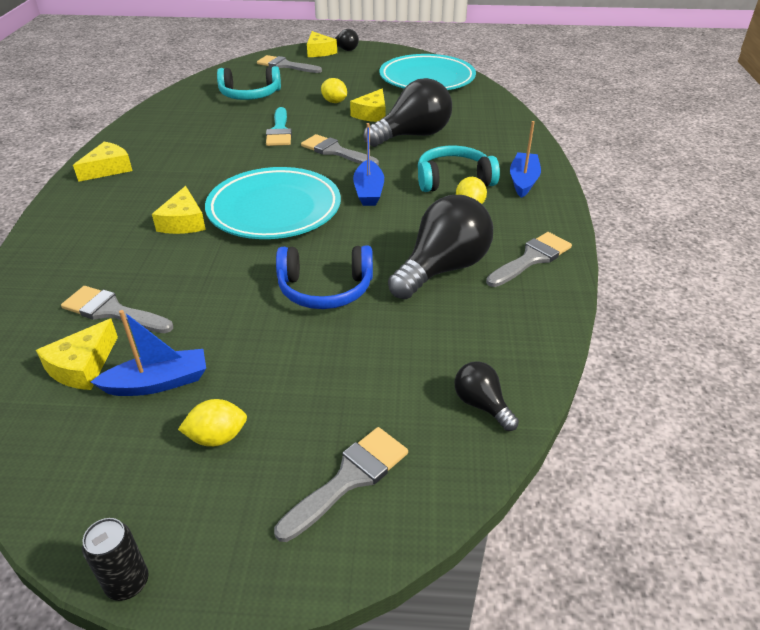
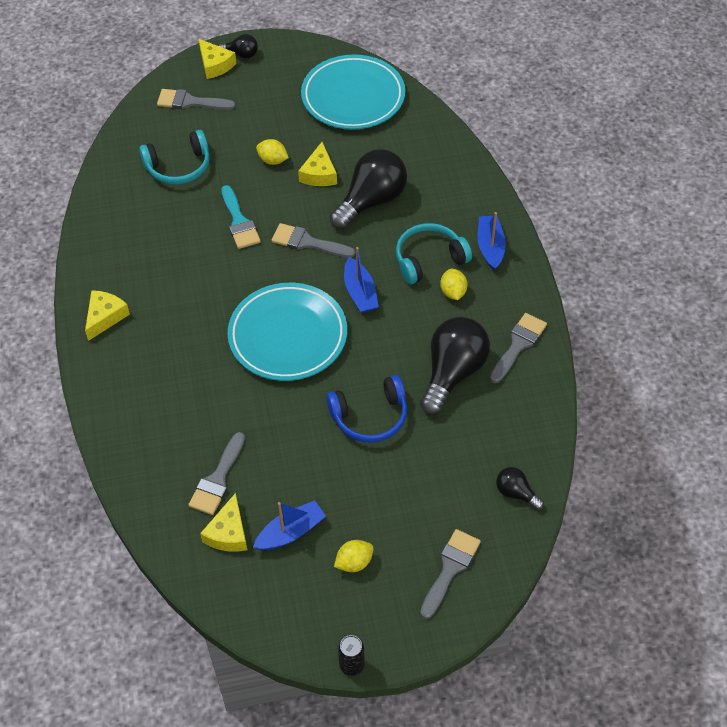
camera: 15 degrees left, 15 degrees up
grey brush [61,286,173,333] -> grey brush turned 75 degrees counterclockwise [188,432,245,515]
yellow cheese [152,186,206,234] -> none

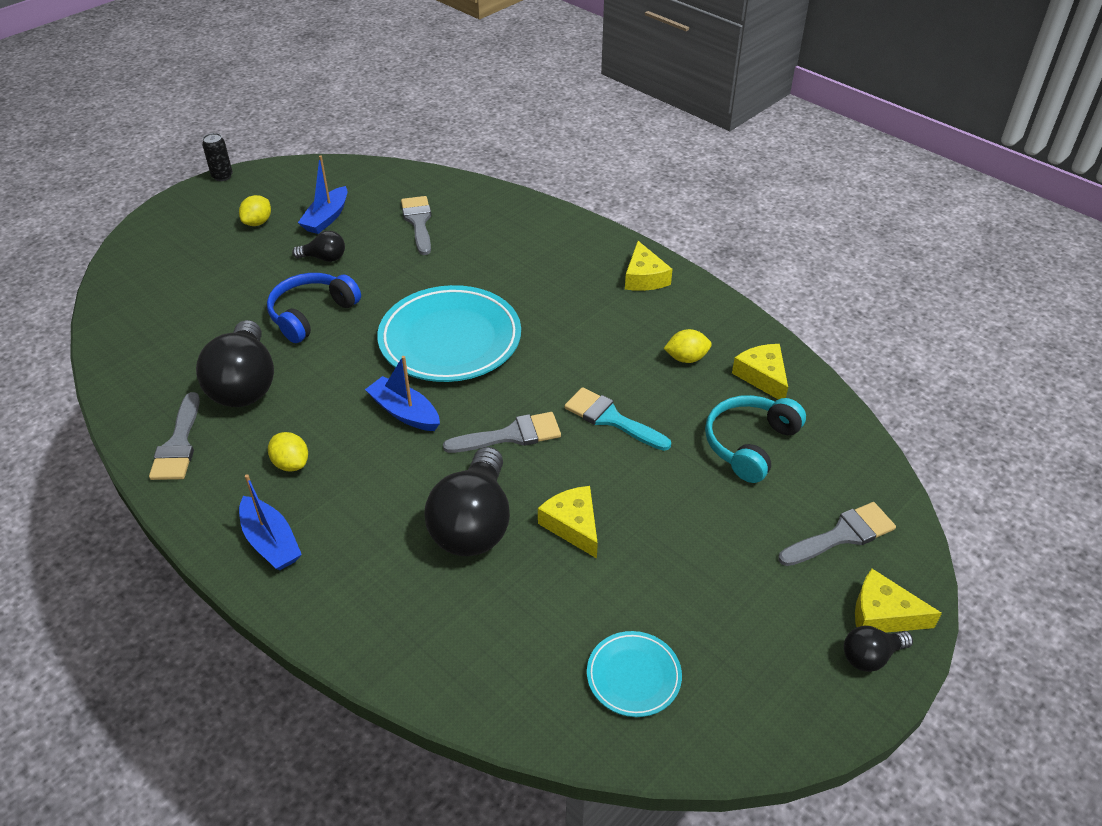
camera: 145 degrees right, 10 degrees down
yellow cheese [200,493,247,552] -> yellow cheese moved to [732,344,788,400]
yellow lemon [256,139,289,165] -> yellow lemon moved to [663,329,712,363]
turquoise plate [301,55,405,130] -> turquoise plate [587,631,682,717], size x0.49
turquoise headphones [396,223,472,284] -> none
grey brush [420,529,481,619] -> none
black light bulb [496,467,544,510] -> black light bulb moved to [292,231,345,262]

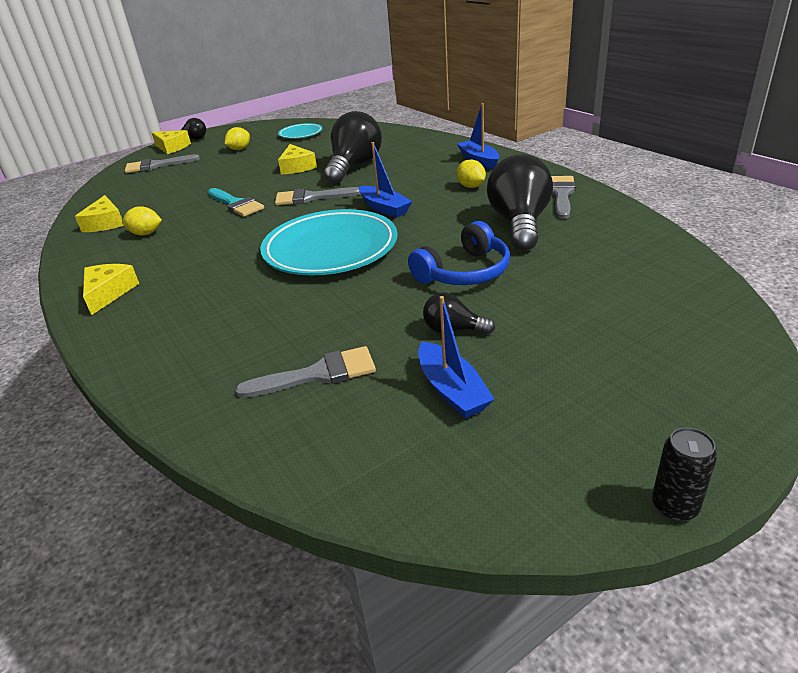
camera: 165 degrees left, 10 degrees down
yellow lemon [239,195,271,226] -> yellow lemon moved to [225,127,250,150]
blue boat [298,156,347,234] -> blue boat turned 120 degrees clockwise [418,296,494,418]
grey brush [401,196,431,255] -> grey brush turned 105 degrees counterclockwise [235,346,376,398]
turquoise headphones [705,395,806,483] -> none

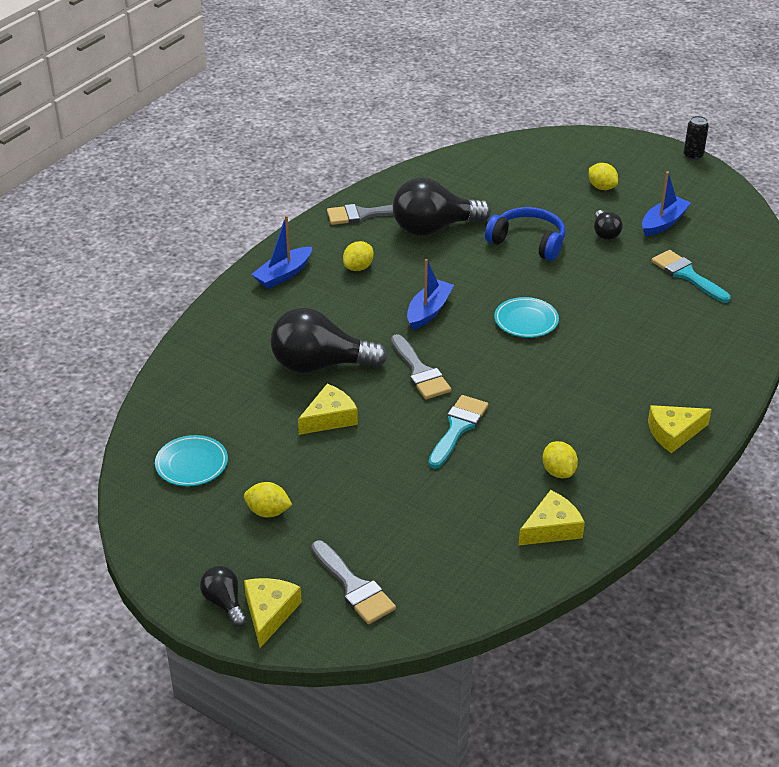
camera: 115 degrees left, 5 degrees up
grey brush [235,346,376,398] -> turquoise brush [651,250,731,303]
turquoise plate [260,209,398,275] -> turquoise plate [494,297,559,338], size x0.49
none -> yellow lemon [589,163,618,190]

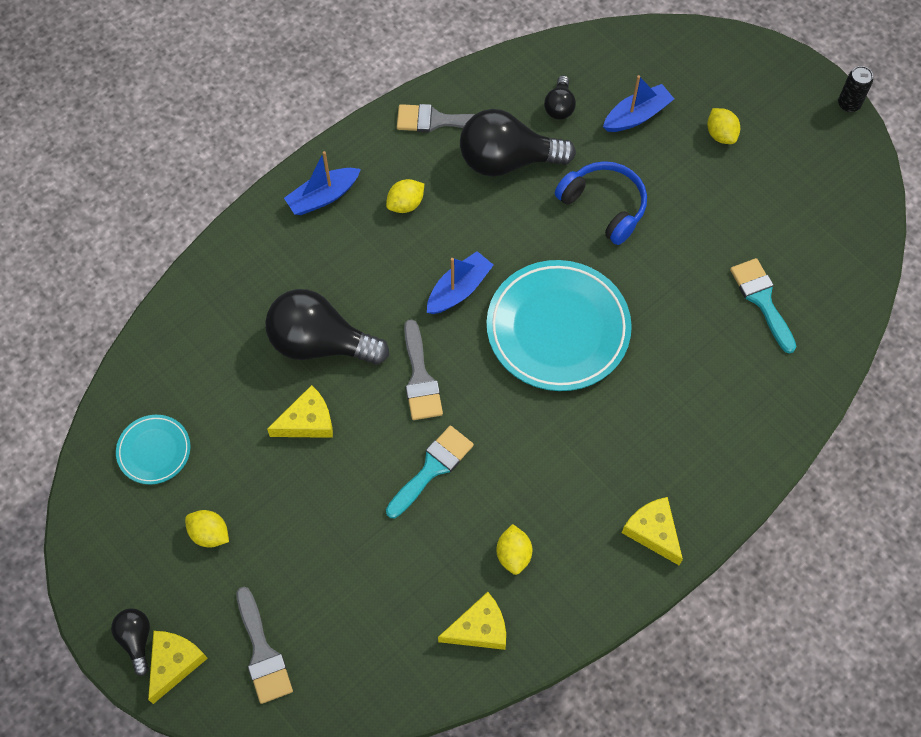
camera: 15 degrees right, 25 degrees up
turquoise plate [494,297,559,338] -> turquoise plate [486,260,632,391], size x2.03
black light bulb [594,210,623,240] -> black light bulb moved to [544,75,576,120]
blue boat [642,171,691,237] -> blue boat moved to [603,75,674,132]
yellow cheese [648,405,712,453] -> yellow cheese turned 60 degrees clockwise [622,497,683,566]

